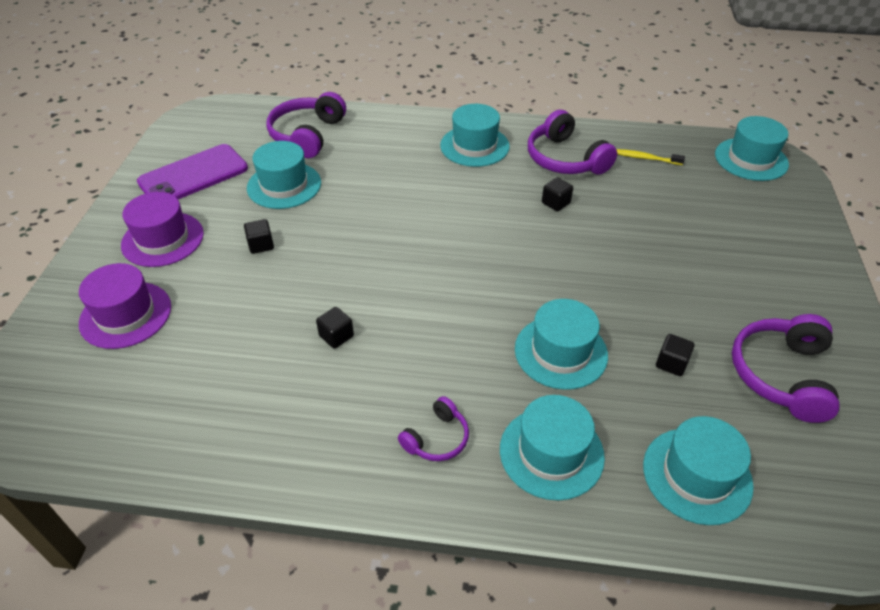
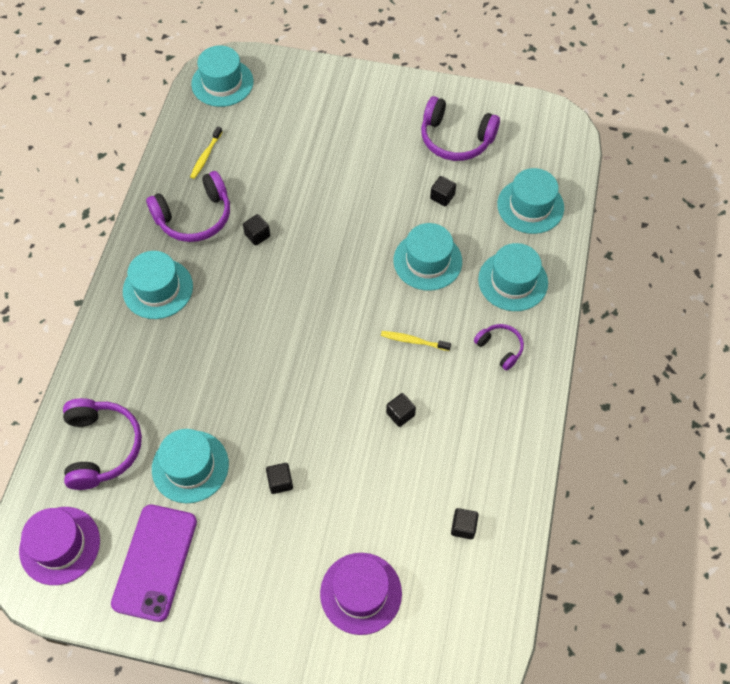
camera: 85 degrees left, 15 degrees up
purple hat [121,192,204,267] -> purple hat moved to [19,507,100,585]
purple phone [137,144,248,199] -> purple phone turned 45 degrees clockwise [111,505,197,622]
purple headphones [266,92,346,158] -> purple headphones turned 120 degrees counterclockwise [63,398,142,490]
none -> yellow toothbrush [381,331,451,351]
none -> black cube [451,508,479,539]

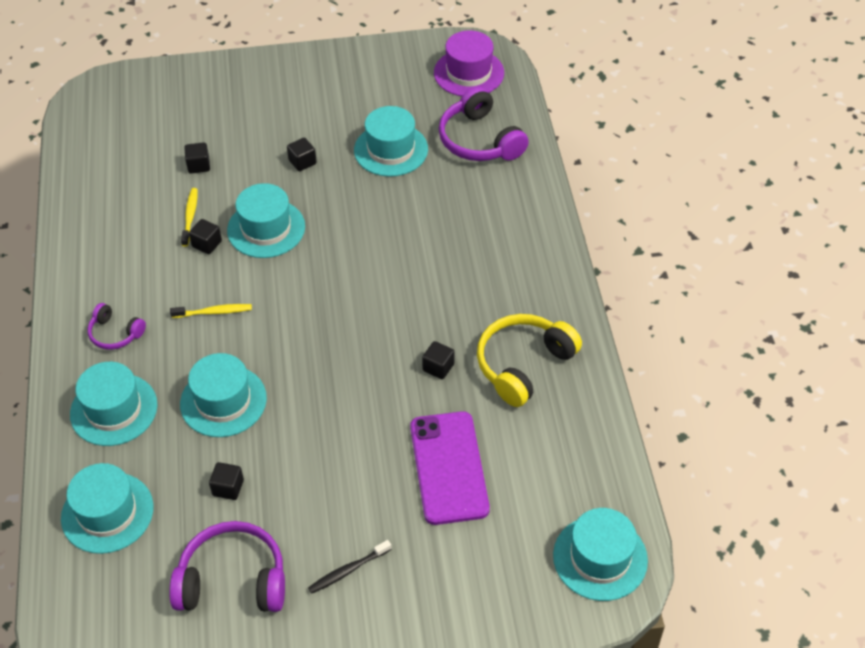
camera: 160 degrees right, 10 degrees down
purple phone [111,505,197,622] -> purple phone moved to [410,411,490,525]
turquoise hat [123,251,193,319] -> turquoise hat moved to [227,183,305,258]
purple headphones [146,171,230,242] -> yellow headphones [477,314,582,407]
yellow toothbrush [190,126,222,179] -> yellow toothbrush moved to [181,188,198,247]
purple hat [320,553,402,635] -> none
black cube [451,508,479,539] -> black cube moved to [184,142,210,174]
none -> black toothbrush [308,540,392,594]

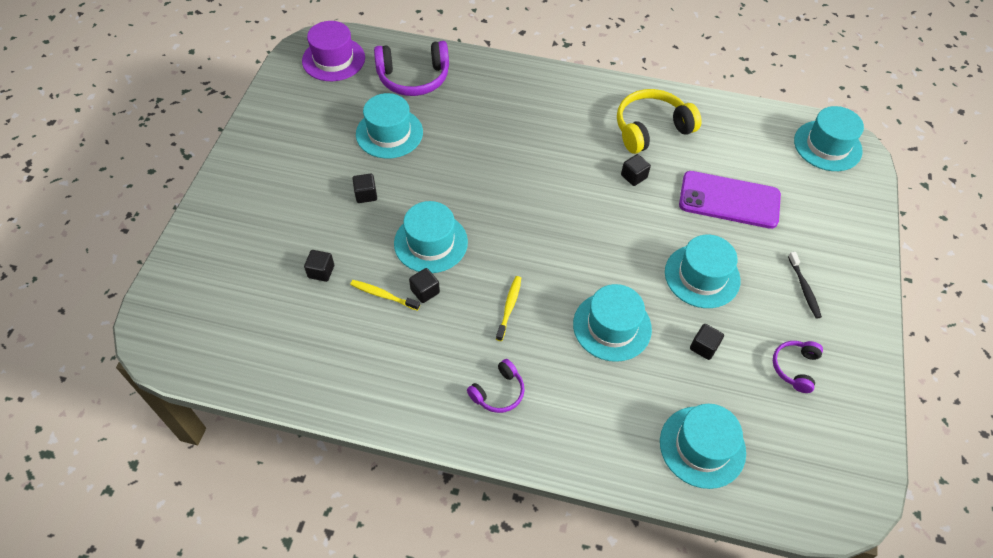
camera: 70 degrees left, 5 degrees up
turquoise hat [70,362,157,446] -> turquoise hat moved to [665,235,741,308]
purple headphones [169,521,285,612] -> purple headphones [773,341,823,393], size x0.55
yellow headphones [477,314,582,407] -> yellow headphones turned 90 degrees clockwise [617,89,701,154]

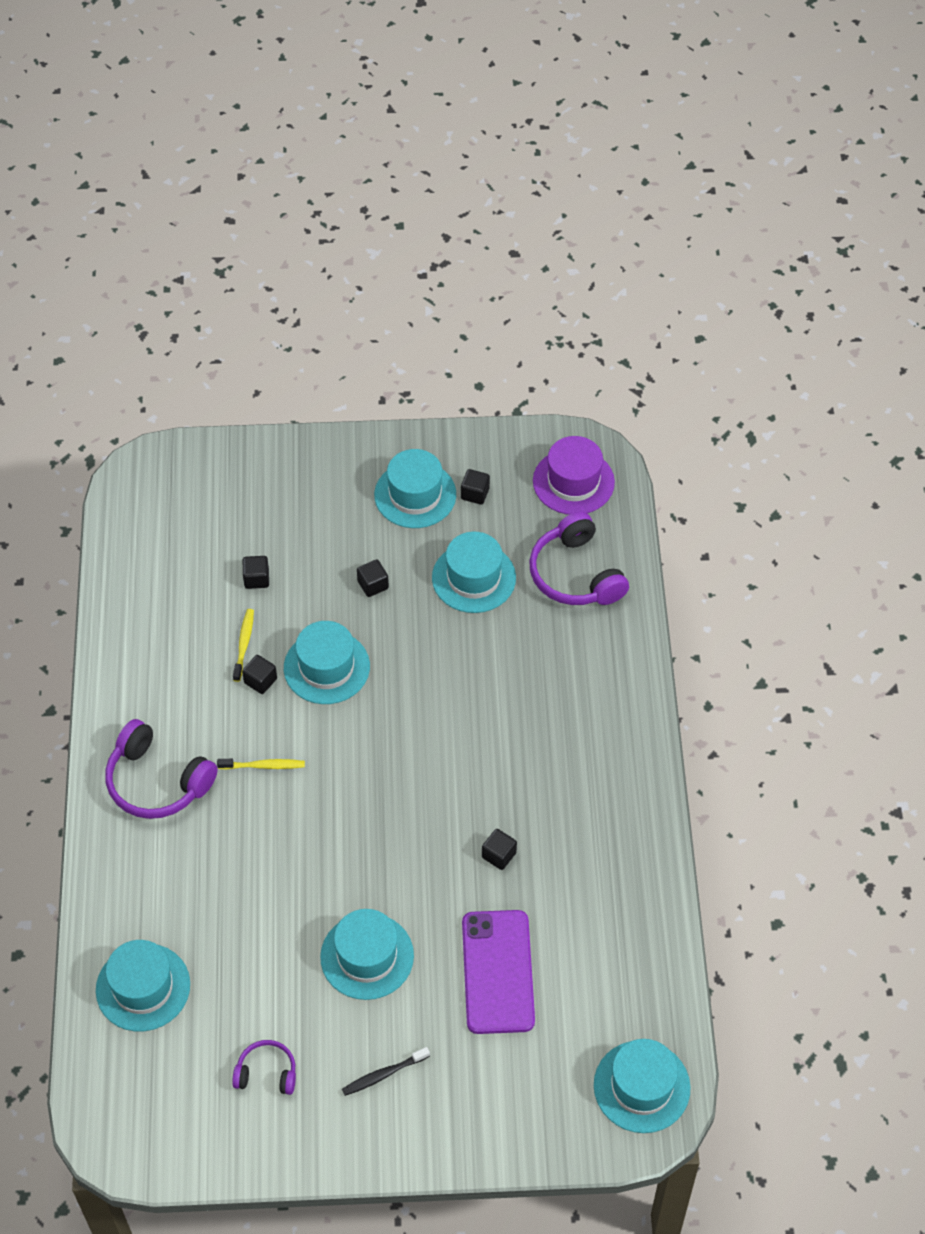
camera: 75 degrees right, 0 degrees up
purple headphones [467,359,525,413] -> purple headphones [105,719,218,819], size x1.81
turquoise hat [573,284,652,362] -> turquoise hat moved to [374,449,456,528]
yellow headphones [617,89,701,154] -> none
black cube [690,324,724,360] -> black cube moved to [461,469,490,505]

